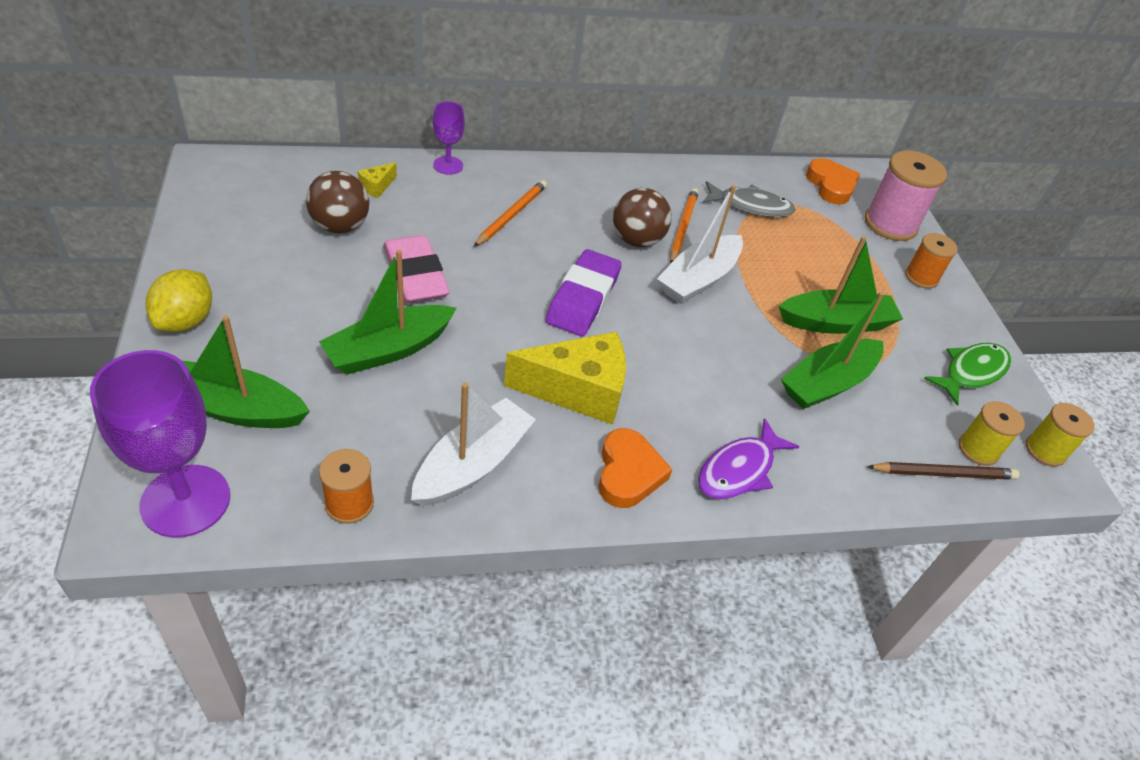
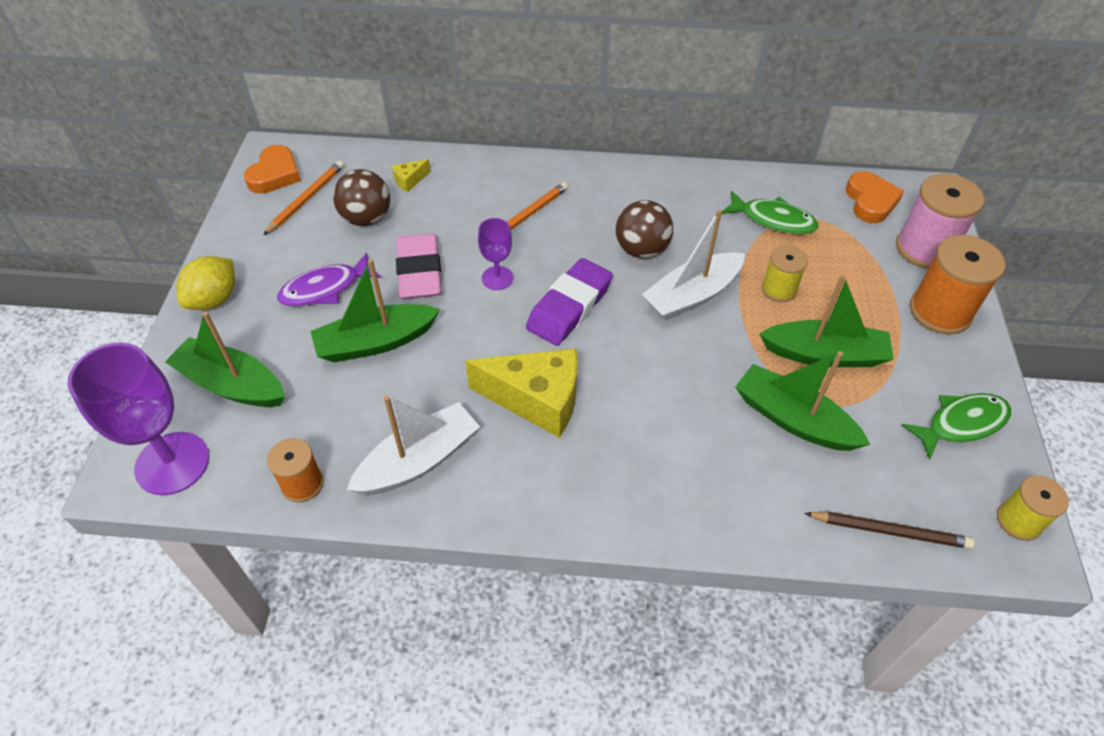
camera: 20 degrees right, 5 degrees up
purple goblet [433,101,465,175] -> purple goblet moved to [478,218,513,290]
orange heart [598,428,672,508] -> orange heart moved to [244,145,301,194]
orange pencil [670,188,699,263] -> orange pencil moved to [263,161,344,235]
purple fish [698,418,799,499] -> purple fish moved to [277,253,382,306]
grey fish [703,181,795,217] -> green fish [721,191,819,234]
green boat [781,291,884,409] -> green boat turned 60 degrees clockwise [736,351,870,451]
orange spool [905,233,958,289] -> orange spool [910,235,1005,335], size x1.69
yellow spool [959,401,1025,466] -> yellow spool moved to [762,245,808,302]

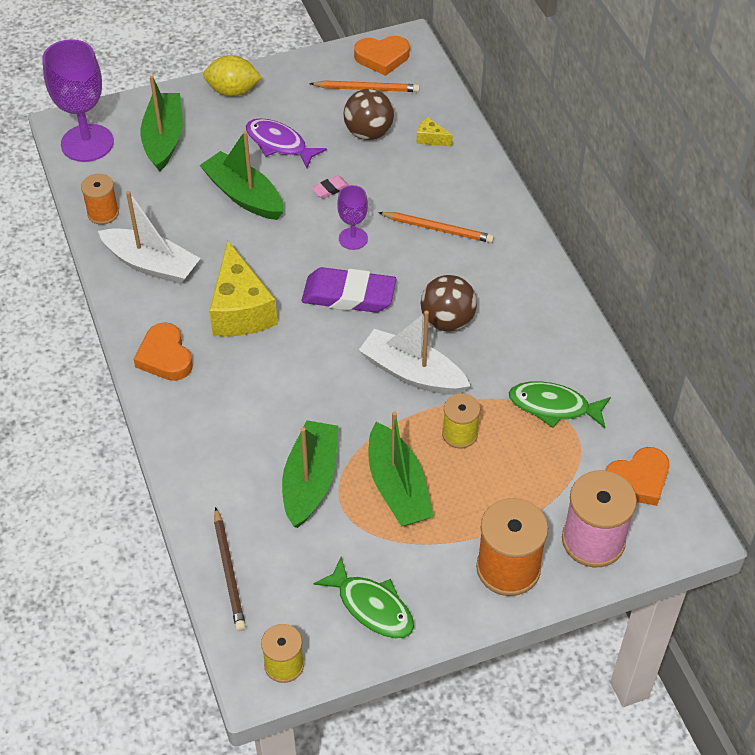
camera: 65 degrees right, 0 degrees up
pink eraser [396,233,442,299] -> pink eraser [312,175,349,199], size x0.43
green fish [721,191,819,234] -> green fish turned 105 degrees clockwise [509,381,611,428]
none -> orange heart [133,322,193,381]

